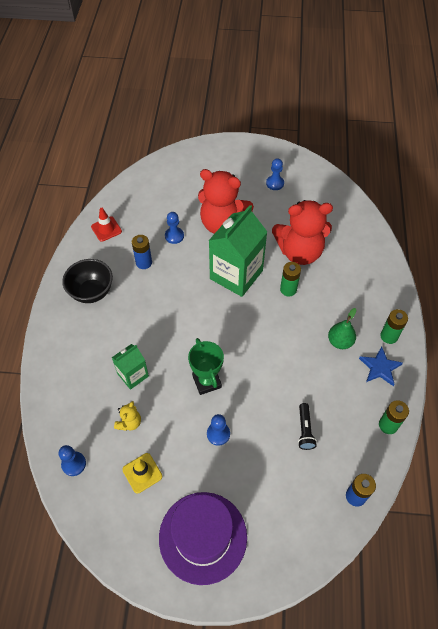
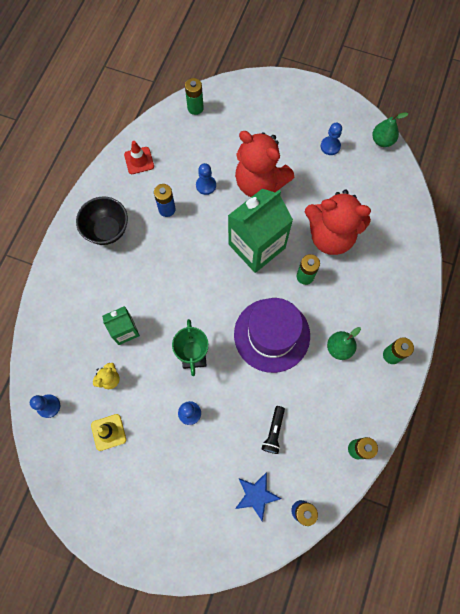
camera: 15 degrees right, 15 degrees up
purple hat [159,492,247,585] -> purple hat moved to [234,298,310,373]
blue star [359,346,403,386] -> blue star moved to [235,472,281,522]
none -> green battery [185,78,204,115]
none -> green pear [372,113,408,147]

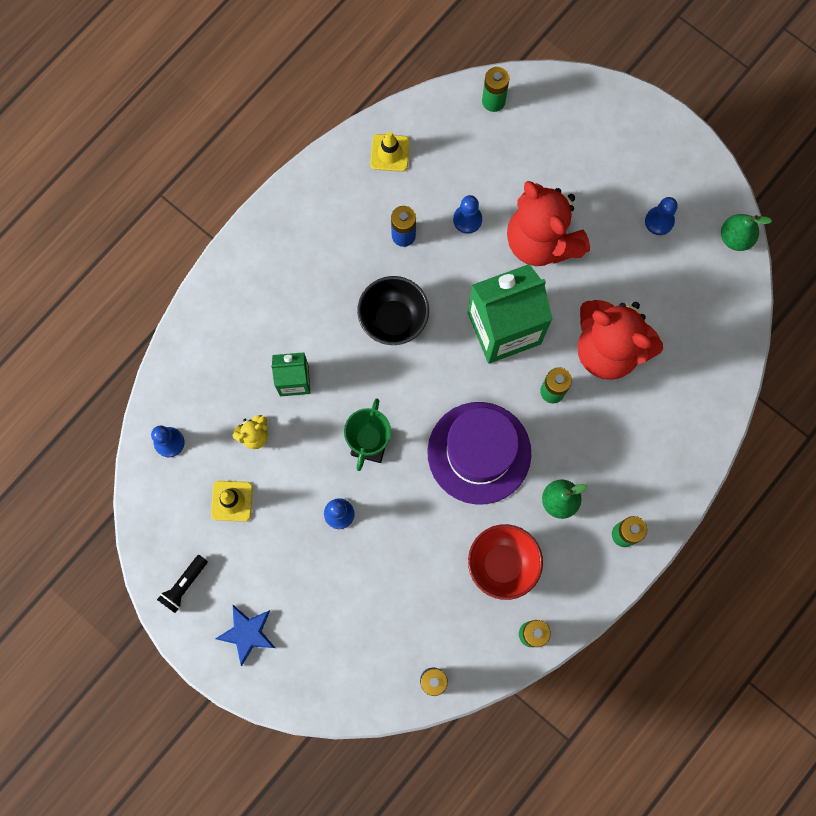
camera: 20 degrees right, 5 degrees up
black bowl [76,196,128,245] -> black bowl moved to [357,276,429,345]
red traffic cone [124,141,154,174] -> yellow traffic cone [370,131,410,172]
blue star [235,472,281,522] -> blue star moved to [215,605,275,666]
black flashlight [262,406,285,454] -> black flashlight moved to [157,555,208,613]
none -> red bowl [468,524,543,600]

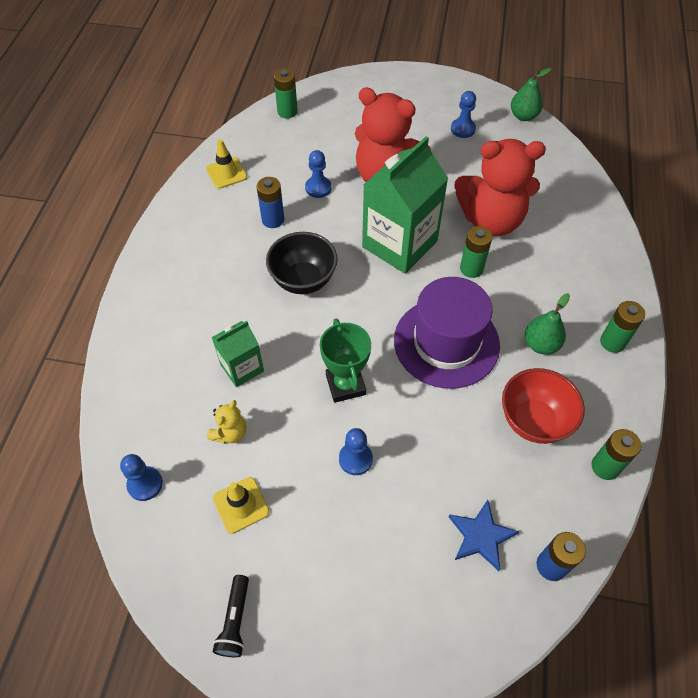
camera: 30 degrees left, 20 degrees down
blue star [215,605,275,666] -> blue star moved to [449,500,519,571]

